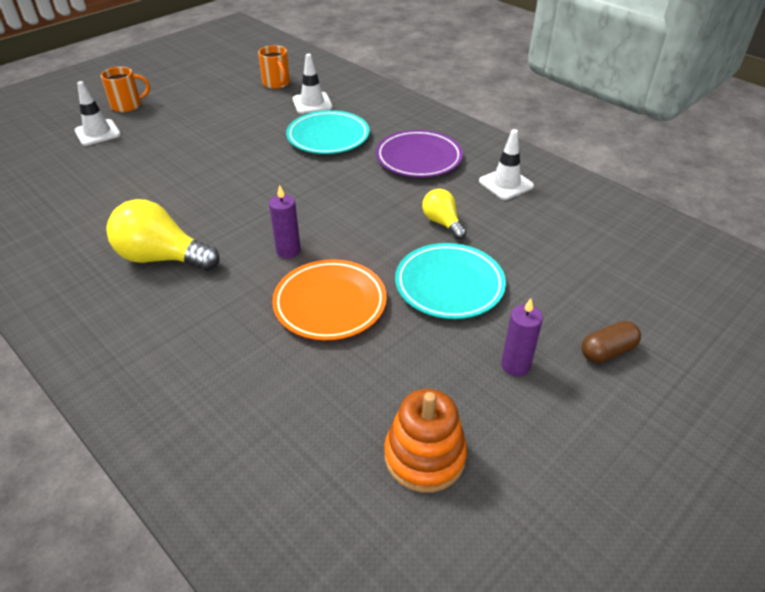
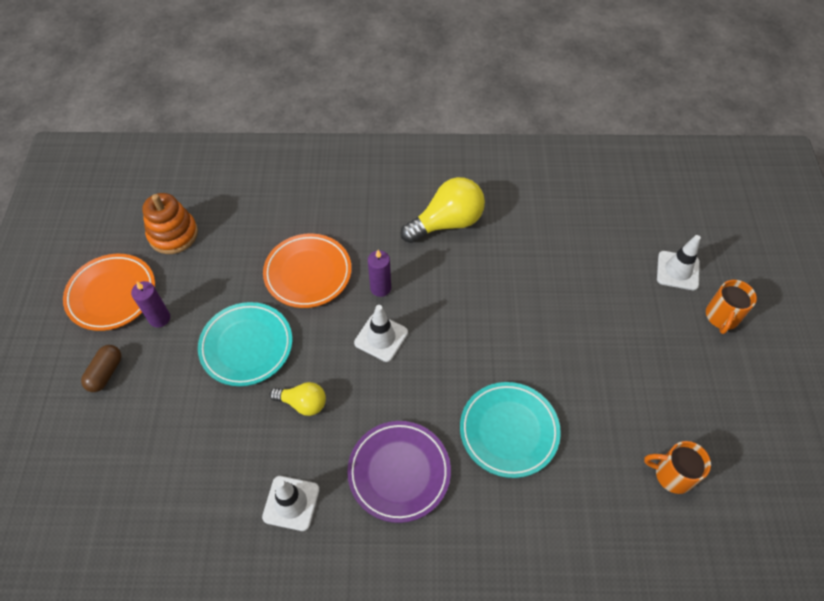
camera: 135 degrees right, 15 degrees up
white traffic cone [293,54,332,114] -> white traffic cone moved to [354,305,408,362]
none -> orange plate [63,254,155,331]

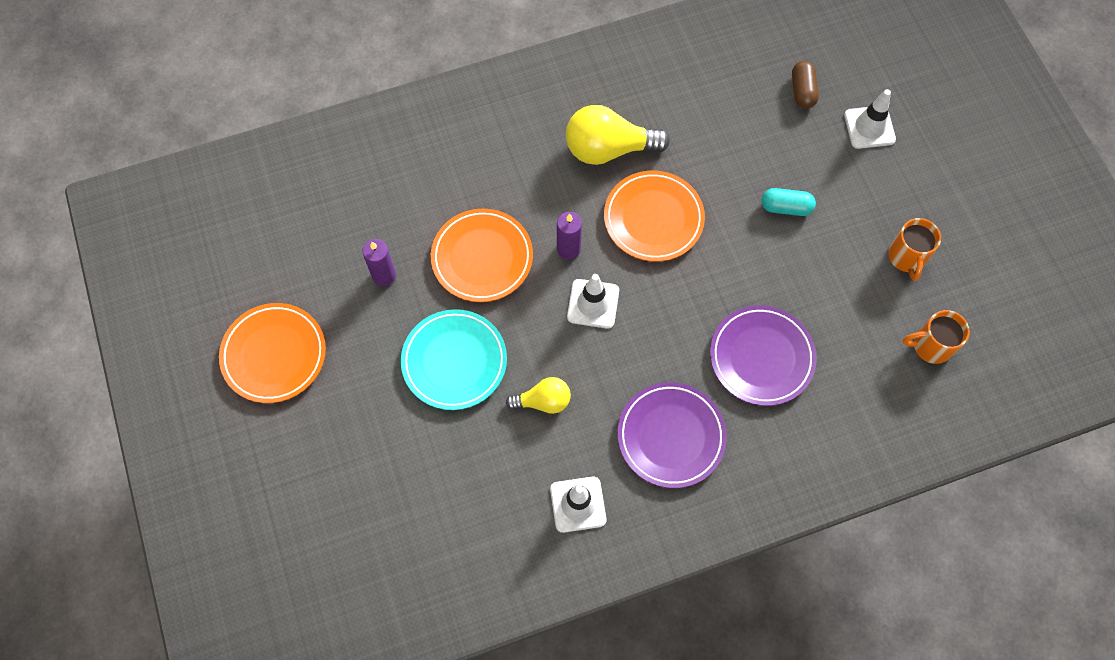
camera: 20 degrees left, 10 degrees up
brown capsule [81,345,121,392] -> brown capsule moved to [792,61,819,109]
purple candle [131,281,170,327] -> purple candle moved to [362,239,396,286]
orange stacking toy [142,193,198,254] -> none
yellow light bulb [401,177,485,243] -> yellow light bulb turned 135 degrees counterclockwise [566,105,670,165]
turquoise plate [460,382,561,478] -> purple plate [710,305,817,406]
orange mug [706,280,757,334] -> orange mug moved to [888,218,941,281]
none -> orange plate [604,171,705,262]
none -> turquoise capsule [762,188,816,216]

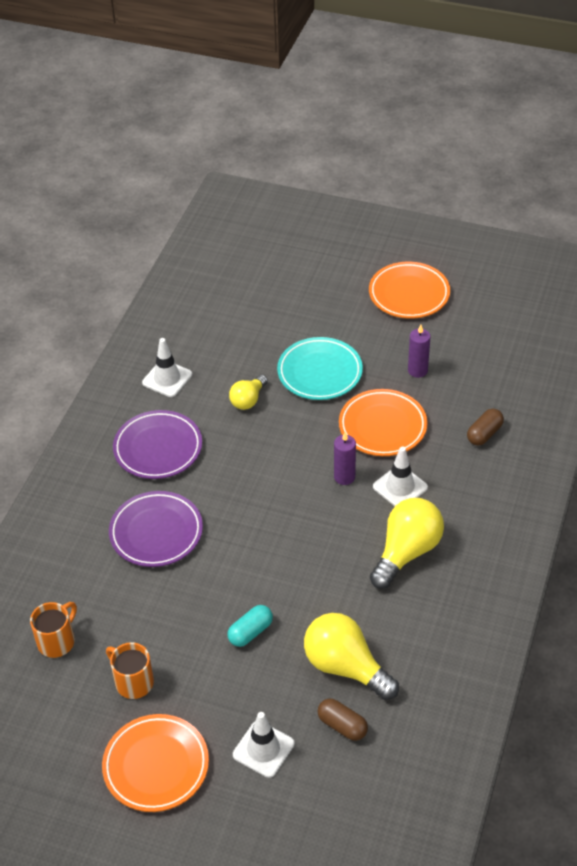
camera: 130 degrees right, 20 degrees down
white traffic cone [567,274,619,329] -> white traffic cone moved to [373,446,428,506]
orange plate [604,171,705,262] -> orange plate moved to [102,714,209,812]
none -> yellow light bulb [304,613,399,700]
none -> brown capsule [467,409,504,446]

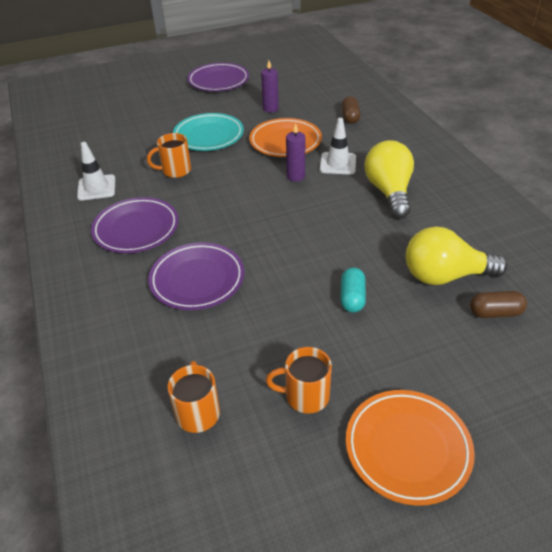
camera: 40 degrees left, 5 degrees down
yellow light bulb [229,375,268,410] -> orange mug [147,133,191,178]
white traffic cone [233,712,295,778] -> none
orange plate [369,262,450,319] -> purple plate [187,63,249,91]

